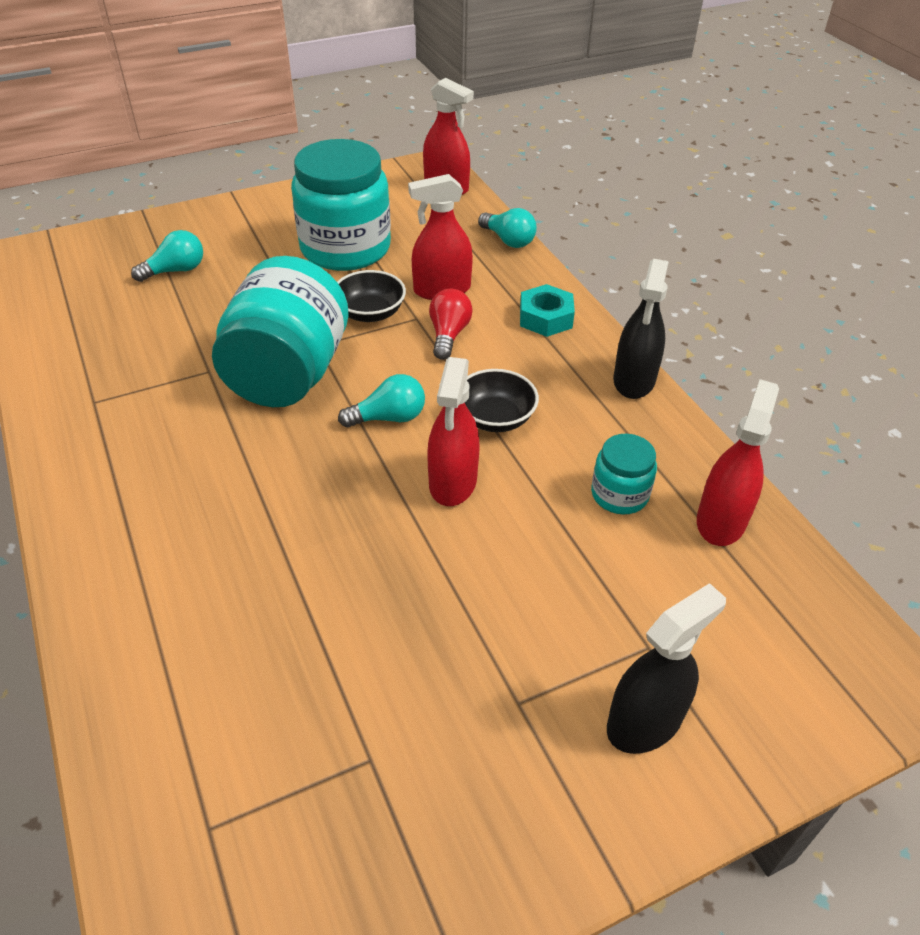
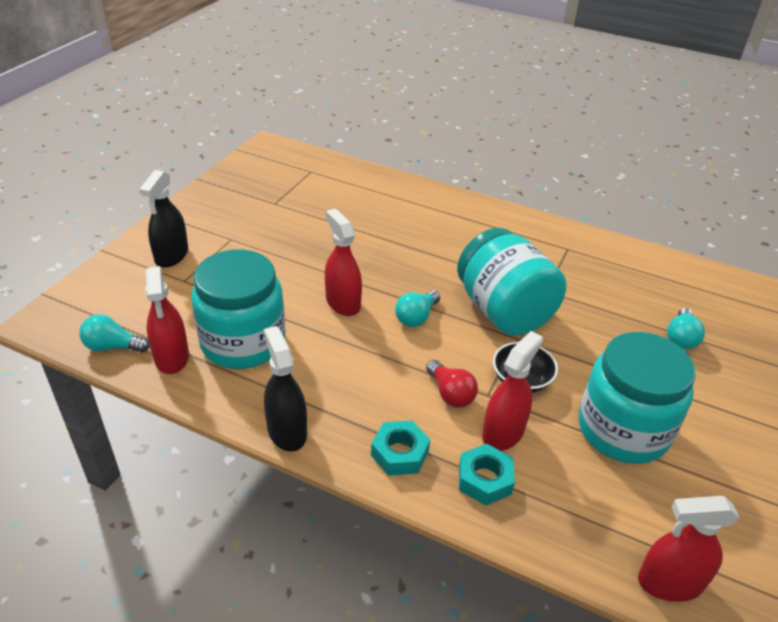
camera: 140 degrees right, 5 degrees down
black bowl [465,369,539,432] -> none
turquoise light bulb [478,208,537,248] -> turquoise light bulb moved to [79,314,150,353]
turquoise jar [591,434,657,514] -> turquoise jar [191,249,285,369], size x2.08
none -> turquoise nut [459,444,515,506]

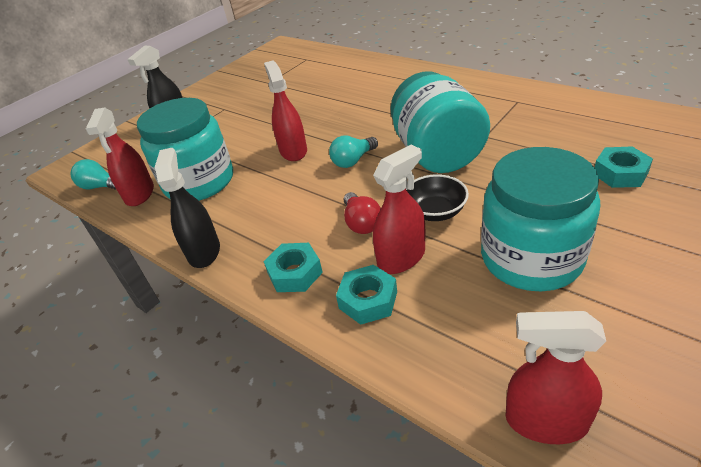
camera: 20 degrees right, 0 degrees up
turquoise light bulb [667,308,705,350] -> turquoise nut [595,146,653,188]

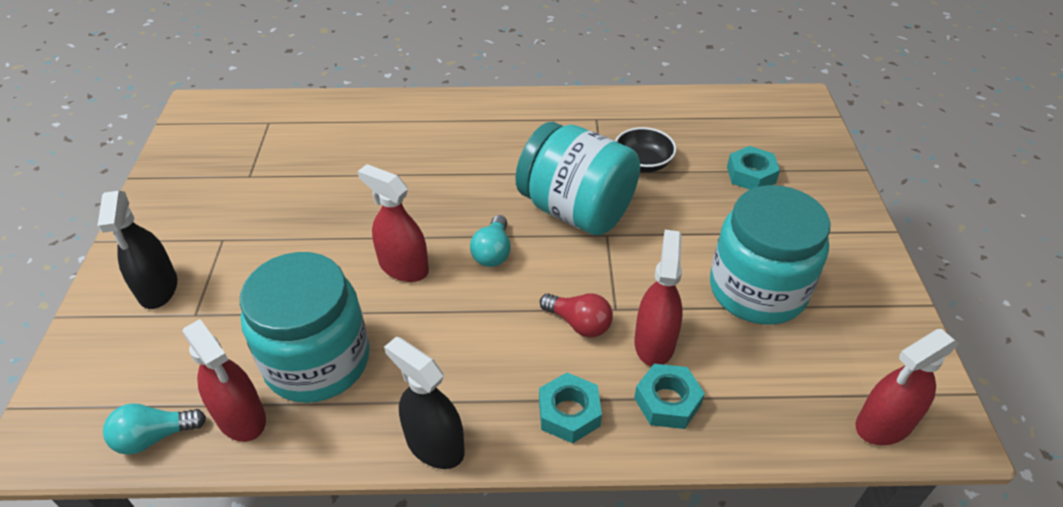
camera: 45 degrees left, 5 degrees up
black bowl [406,174,469,221] -> black bowl moved to [615,127,676,173]

